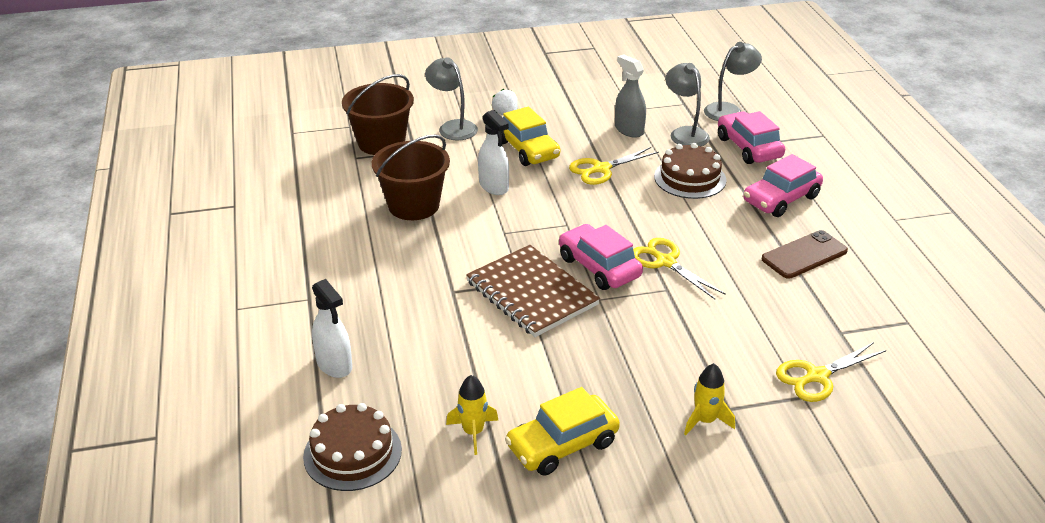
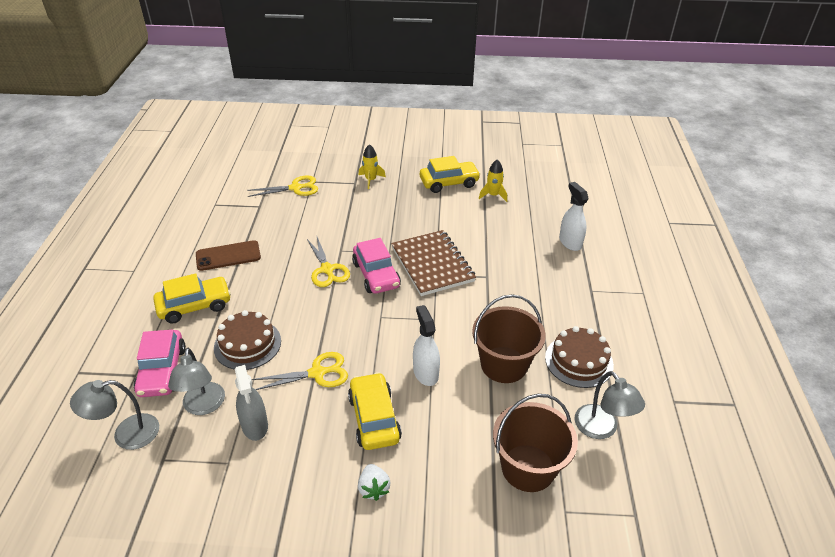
camera: 165 degrees left, 5 degrees up
brown cake [303,403,402,491] -> brown cake moved to [545,326,614,388]
grey lamp [425,57,478,140] -> grey lamp moved to [575,371,645,439]
pink car [743,154,823,217] -> yellow car [153,273,231,324]

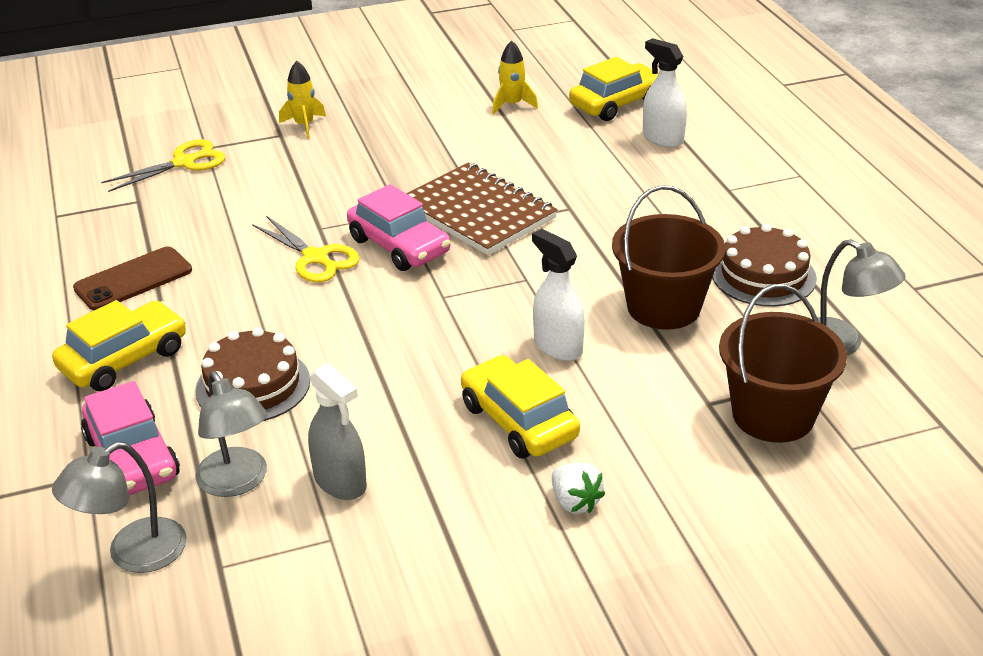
camera: 20 degrees left, 5 degrees down
yellow scissors [252,352,348,390] -> none
yellow car [420,156,481,193] -> yellow car moved to [569,57,658,121]

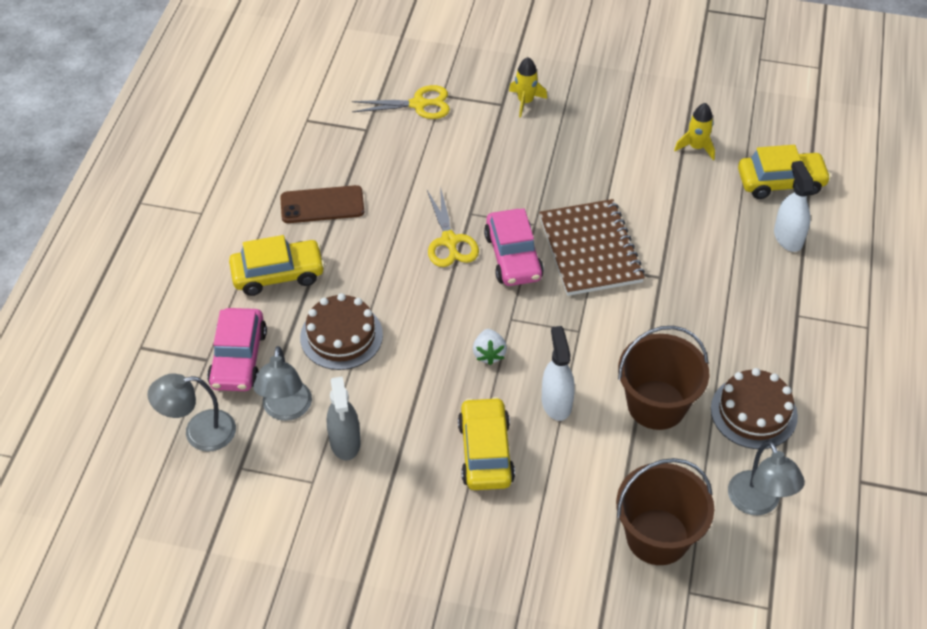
camera: 30 degrees right, 15 degrees up
white strawberry [552,463,605,513] -> white strawberry moved to [473,329,507,365]

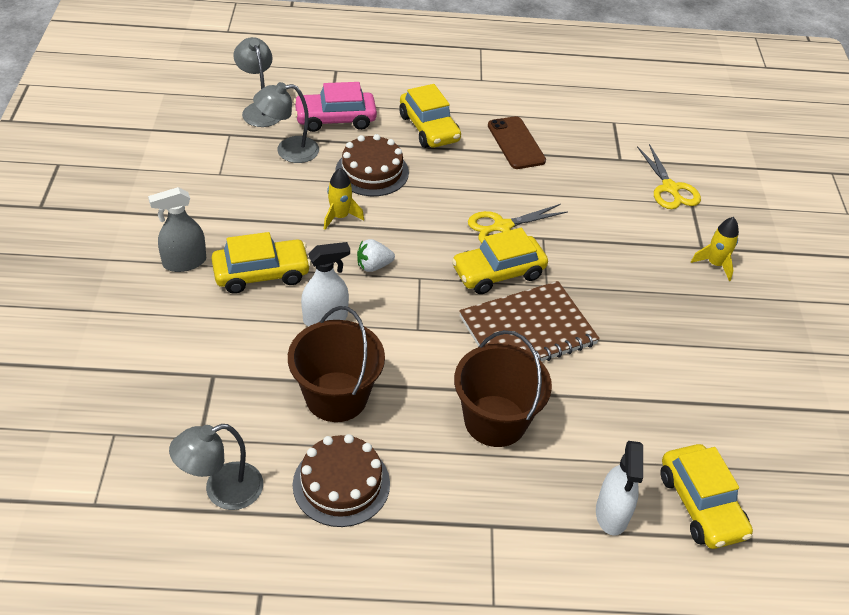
camera: 75 degrees right, 5 degrees down
grey spray bottle [327,376,361,460] -> grey spray bottle moved to [148,187,206,272]
pink car [484,208,544,286] -> yellow car [452,228,548,294]
brown bucket [616,458,714,565] -> brown bucket moved to [454,330,552,447]
yellow rocket [674,103,715,160] -> yellow rocket moved to [324,168,364,230]
white spray bottle [774,161,814,252] -> white spray bottle turned 120 degrees clockwise [596,441,643,535]

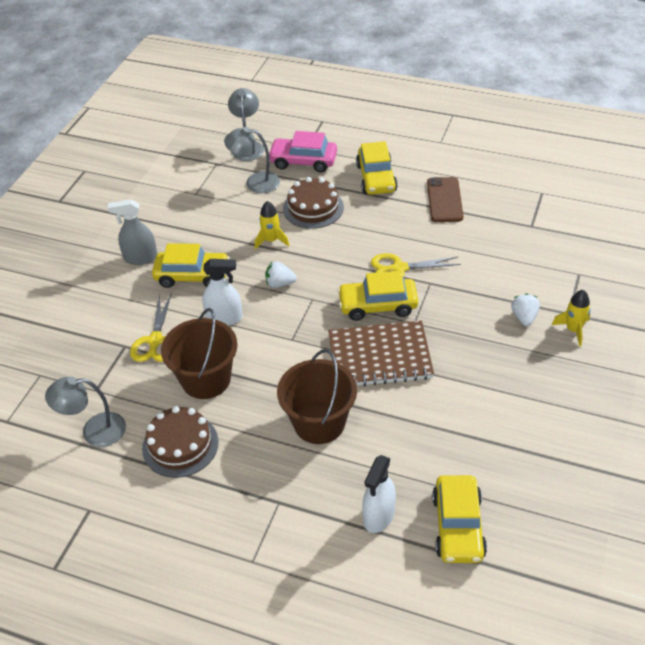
camera: 25 degrees right, 0 degrees up
yellow scissors [637,144,701,209] -> yellow scissors moved to [130,293,172,362]
none -> white strawberry [511,293,540,326]

